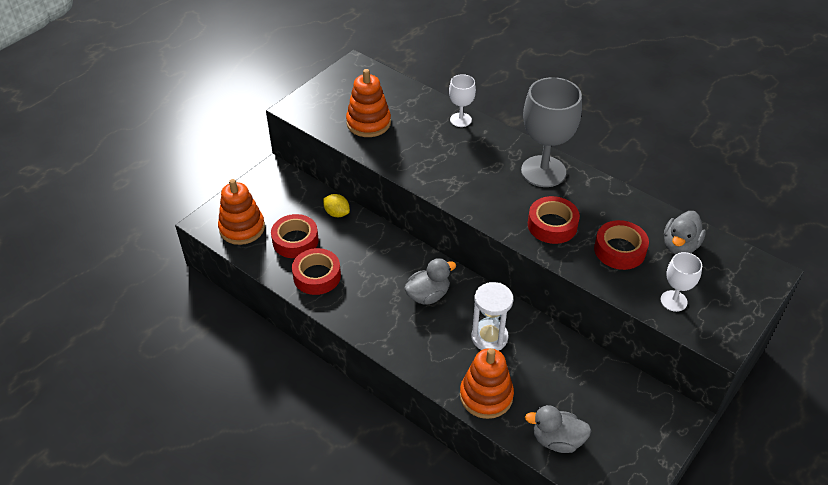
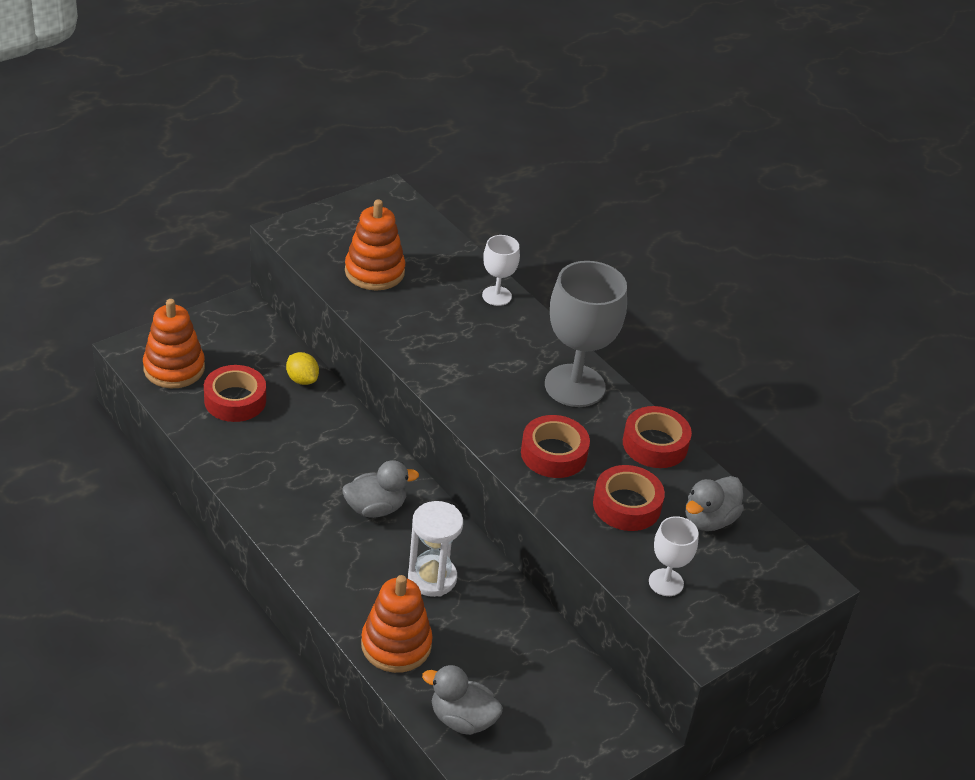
camera: 10 degrees right, 5 degrees down
red tape [292,248,341,295] -> red tape moved to [623,406,692,468]

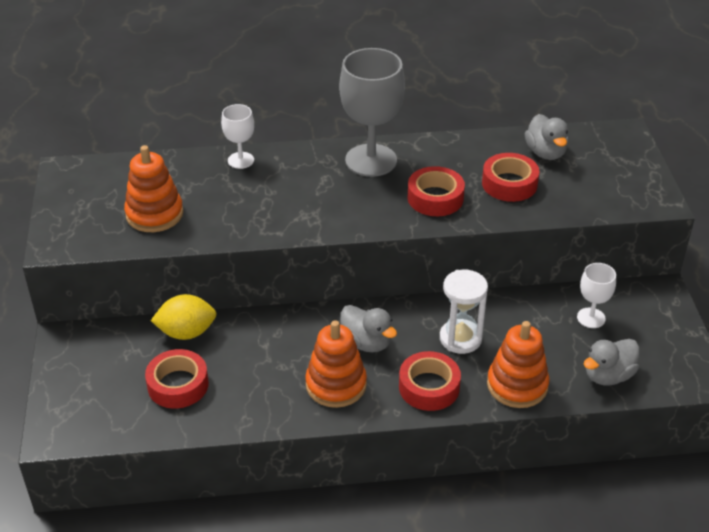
camera: 55 degrees left, 0 degrees up
orange stacking toy [143,299,205,388] -> orange stacking toy moved to [305,320,367,408]
yellow lemon [286,352,319,385] -> yellow lemon [151,294,217,340], size x1.51
grey duck [342,460,419,518] -> grey duck turned 120 degrees clockwise [340,305,397,352]
red tape [623,406,692,468] -> red tape moved to [399,351,461,411]
white goblet [649,516,699,596] -> white goblet moved to [577,263,616,328]

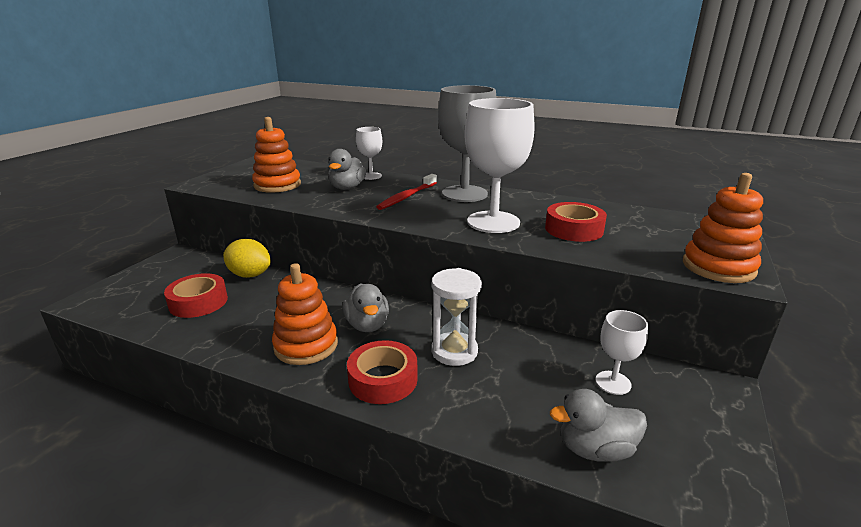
camera: 30 degrees right, 15 degrees down
red tape [408,166,465,216] -> white goblet [465,98,535,233]
orange stacking toy [487,321,549,408] -> orange stacking toy moved to [683,173,763,283]
grey duck [525,114,568,160] -> grey duck moved to [328,149,366,190]
none -> red toothbrush [376,174,437,210]

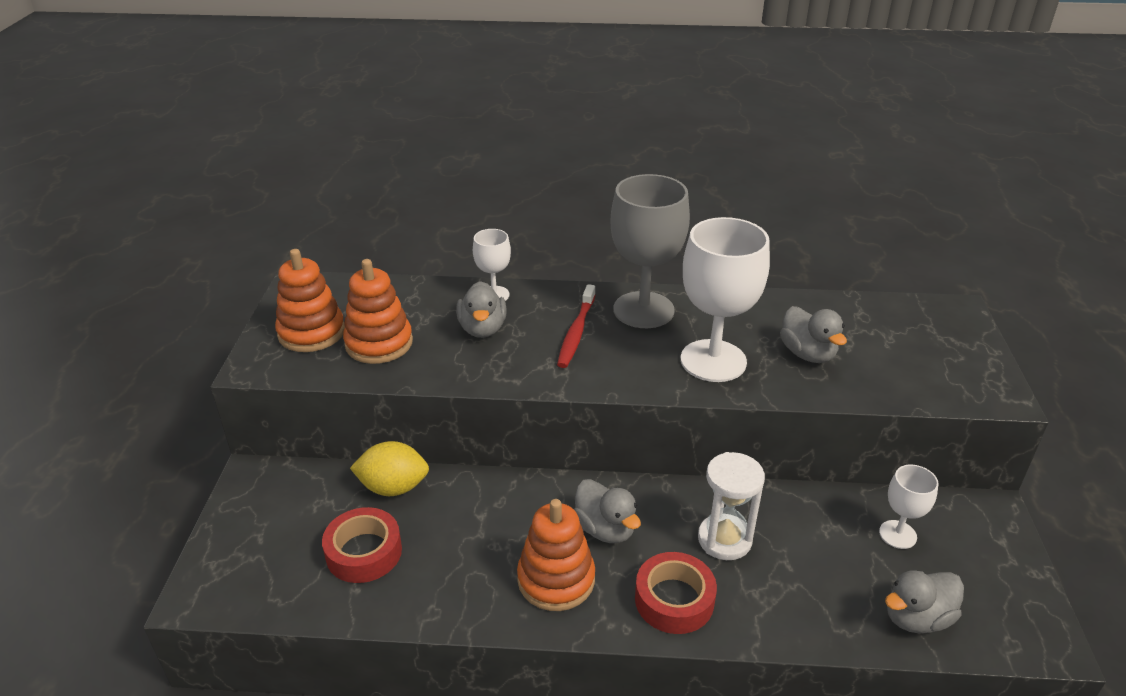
camera: 20 degrees left, 10 degrees up
red tape [545,202,607,242] -> grey duck [780,306,847,363]
orange stacking toy [683,173,763,283] -> orange stacking toy moved to [275,249,345,352]

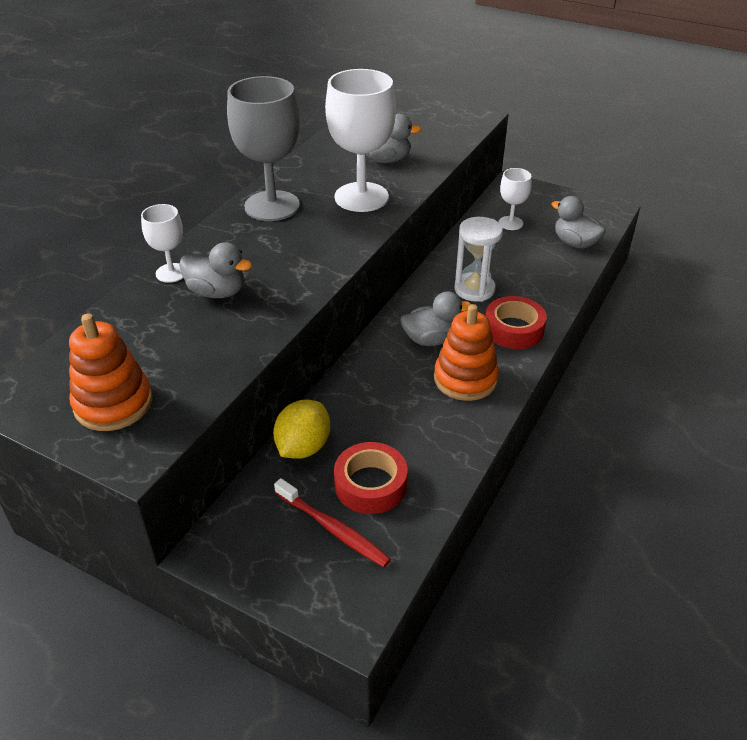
camera: 65 degrees left, 5 degrees up
orange stacking toy [343,259,413,364] -> none
red toothbrush [557,284,596,368] -> red toothbrush moved to [274,478,391,567]
grey duck [885,570,964,633] -> grey duck turned 135 degrees clockwise [552,196,606,249]

